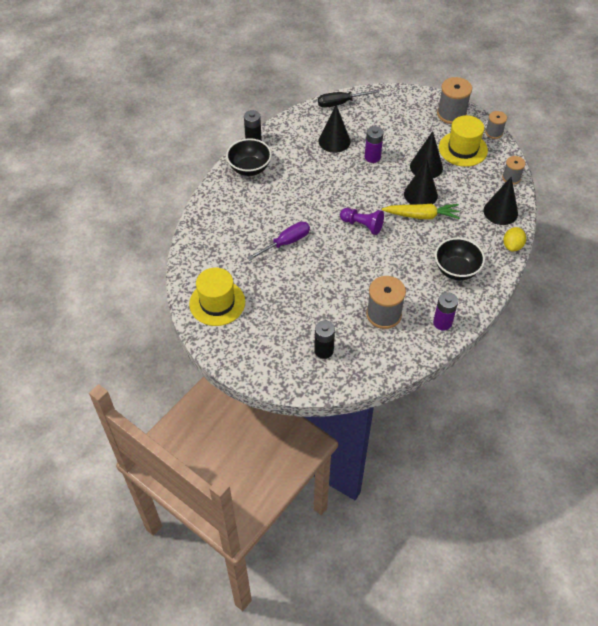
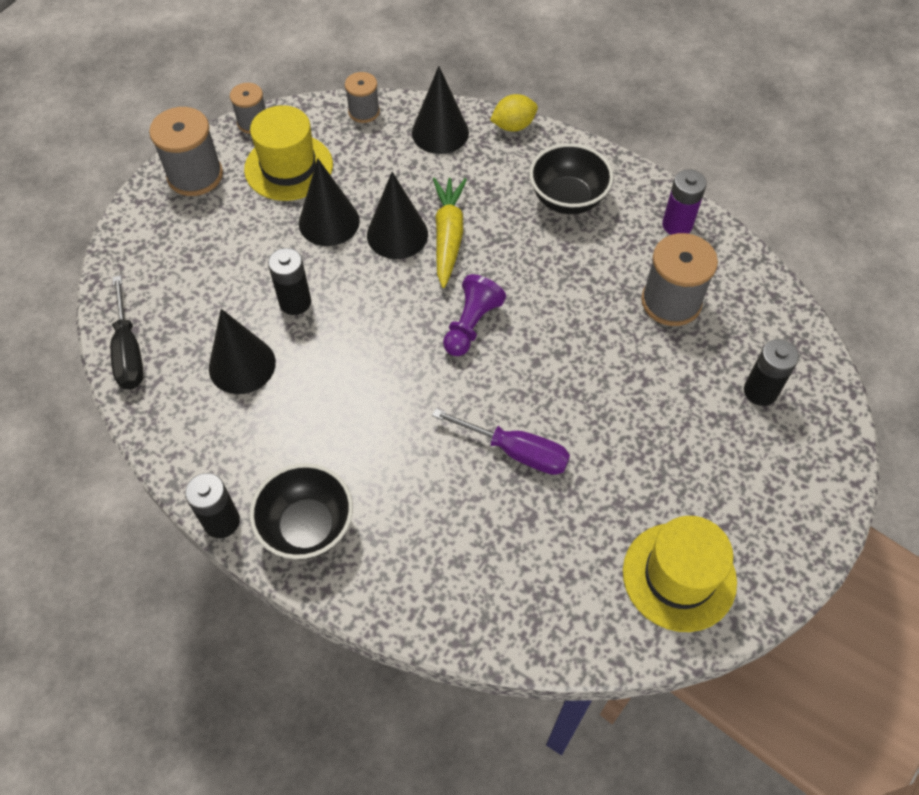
camera: 90 degrees left, 5 degrees up
purple screwdriver [247,222,310,261] -> purple screwdriver turned 150 degrees clockwise [432,408,570,475]
purple battery [365,126,384,163] -> black battery [268,248,311,315]
yellow lemon [503,227,526,251] -> yellow lemon turned 45 degrees counterclockwise [490,94,538,132]

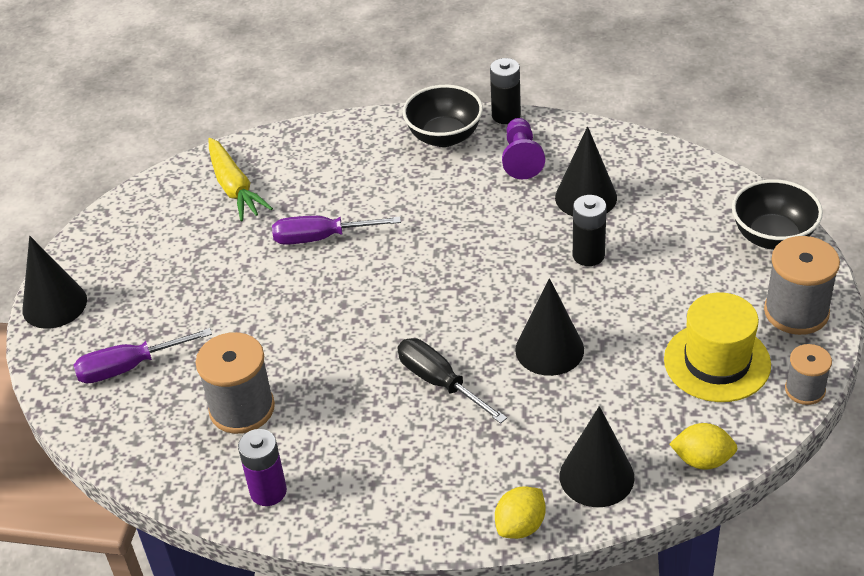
camera: 155 degrees right, 15 degrees down
black screwdriver [110,275,144,390] -> black screwdriver moved to [397,338,507,424]
black cone [299,158,360,246] -> black cone moved to [22,236,87,329]
grey spool [345,72,380,123] -> yellow lemon [670,423,738,470]
yellow carrot [433,177,467,288] -> yellow carrot moved to [208,138,273,221]
purple pawn [443,274,506,356] -> purple pawn moved to [502,118,545,179]
black bowl [529,143,613,214] -> black bowl moved to [732,179,823,250]
yellow hat [623,516,737,632] -> none
black battery [744,339,799,406] -> purple screwdriver [74,328,212,383]

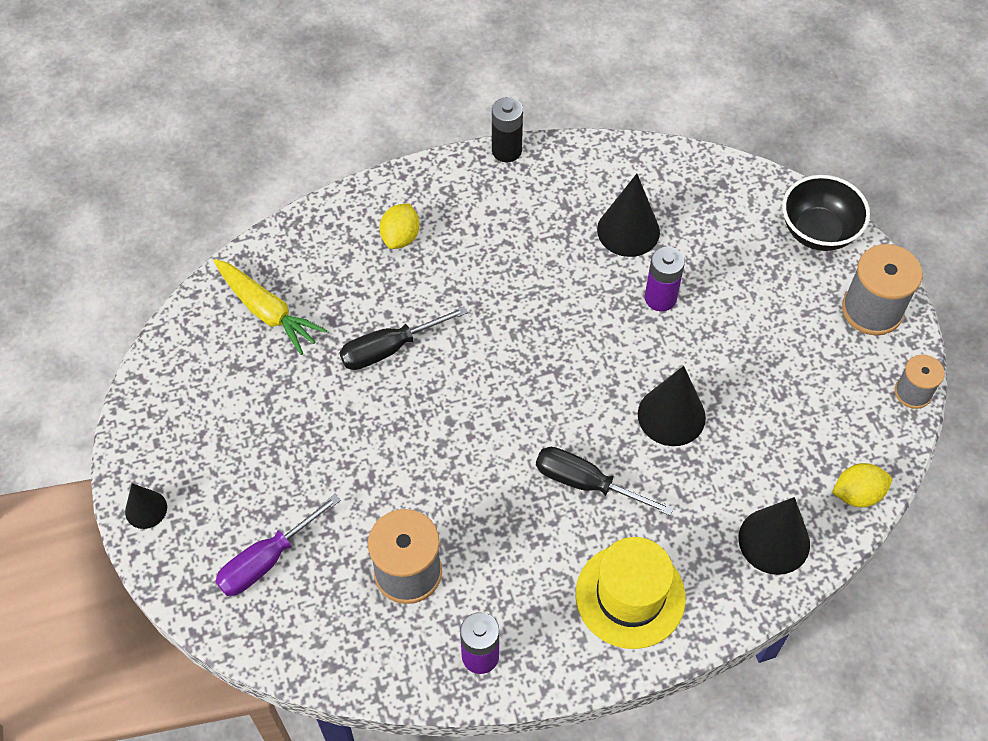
camera: 25 degrees left, 15 degrees up
black cone [22,236,87,329] -> black cone [125,483,167,529], size x0.59
purple screwdriver [272,216,401,245] -> black screwdriver [340,306,468,370]
black bowl [402,85,483,147] -> none
yellow lemon [495,486,545,539] -> yellow lemon moved to [380,203,419,249]
purple pawn [502,118,545,179] -> none
black battery [573,195,607,266] -> purple battery [645,247,685,311]
yellow hat [664,292,771,402] -> yellow hat moved to [576,537,686,649]

